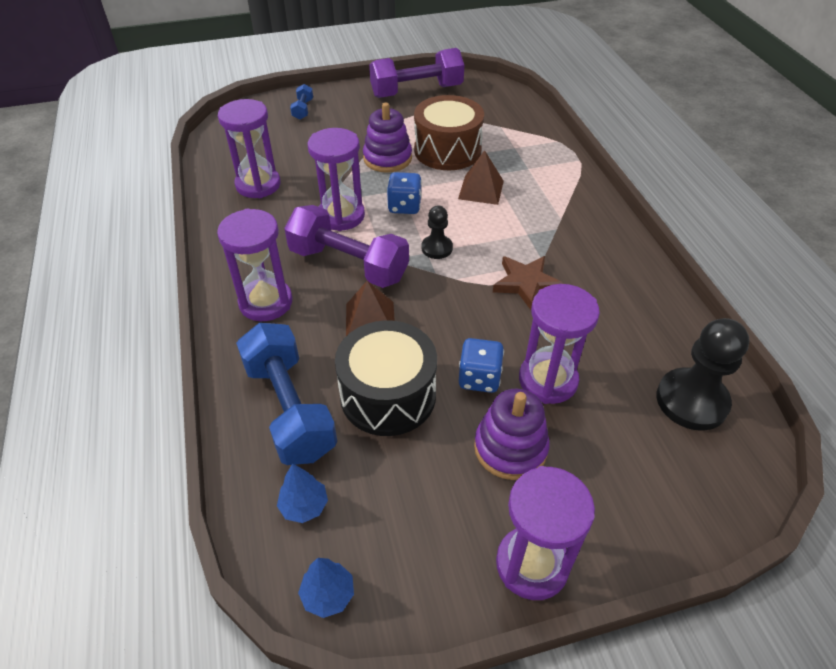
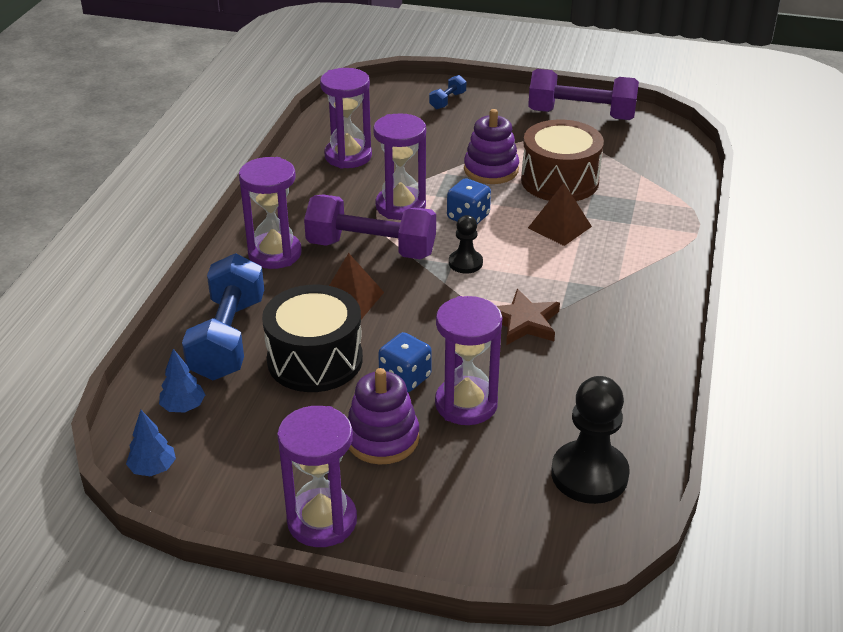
camera: 30 degrees right, 10 degrees down
purple dumbbell [284,205,409,288] -> purple dumbbell turned 45 degrees counterclockwise [304,194,436,259]

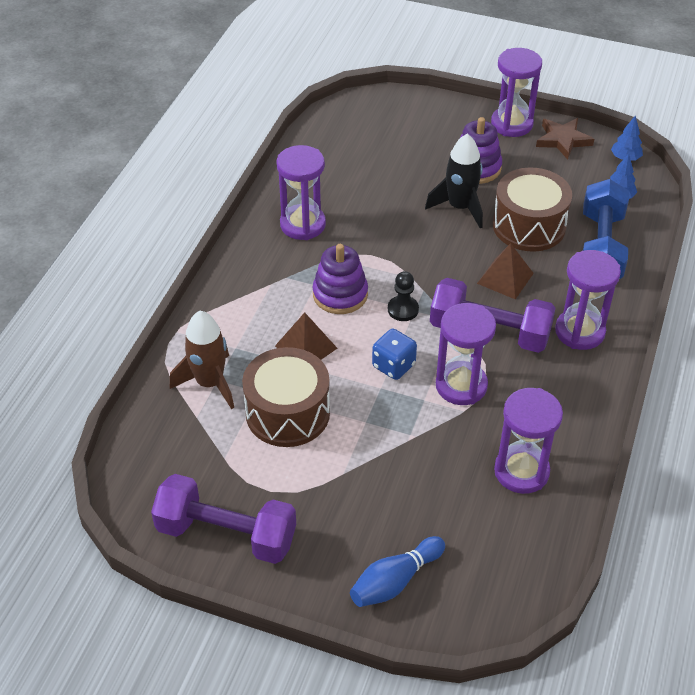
camera: 175 degrees left, 10 degrees up
black drum [262,285,363,392] -> brown drum [493,167,572,252]
blue dice [378,332,432,392] -> black rocket [425,134,483,228]
blue dumbbell [429,75,466,109] -> blue bowling pin [350,536,445,607]
purple hourglass [435,296,502,425] -> purple hourglass moved to [276,145,326,240]
purple stacking toy [464,109,519,184] -> purple stacking toy moved to [312,244,368,314]
brown star [497,289,560,345] -> brown star moved to [536,118,594,160]
black pawn [551,376,630,504] -> none
none -> brown rocket [170,311,234,409]

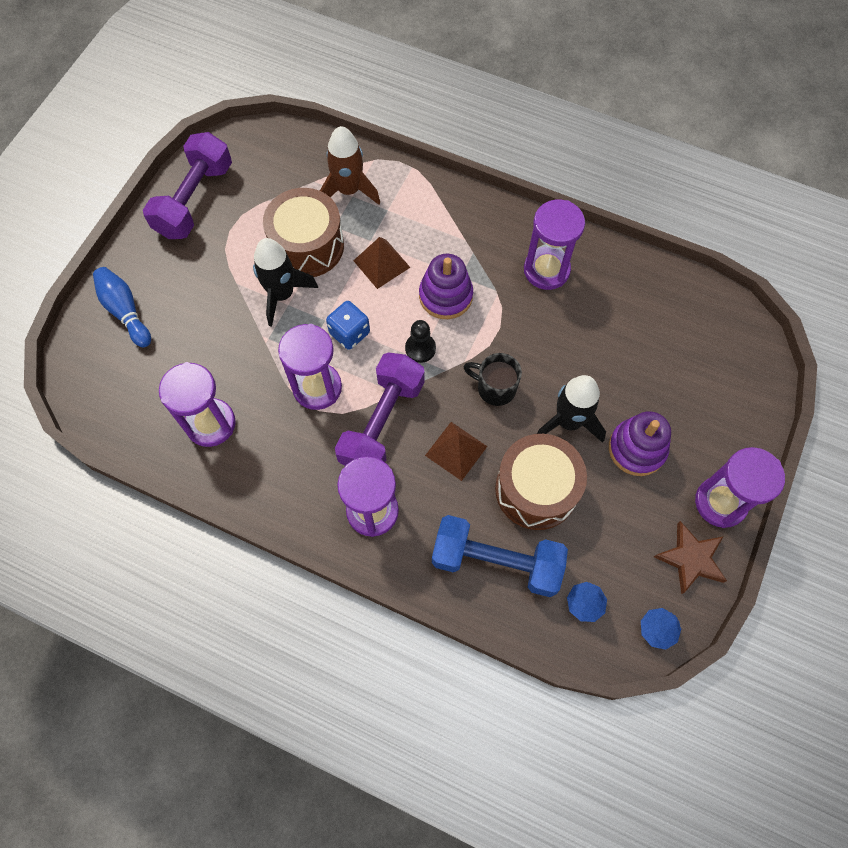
camera: 95 degrees right, 20 degrees up
none -> black rocket [253,238,318,327]
none -> black mug [464,353,522,406]

